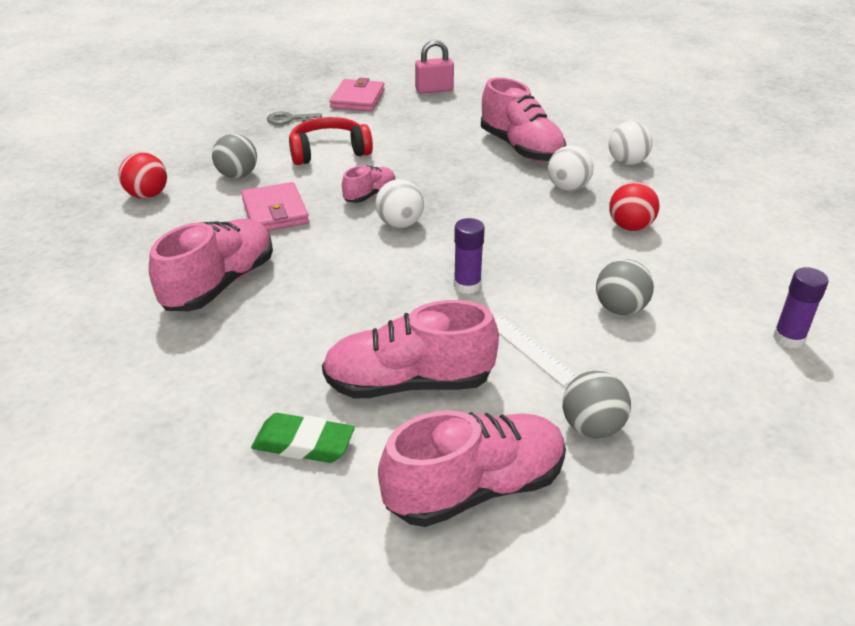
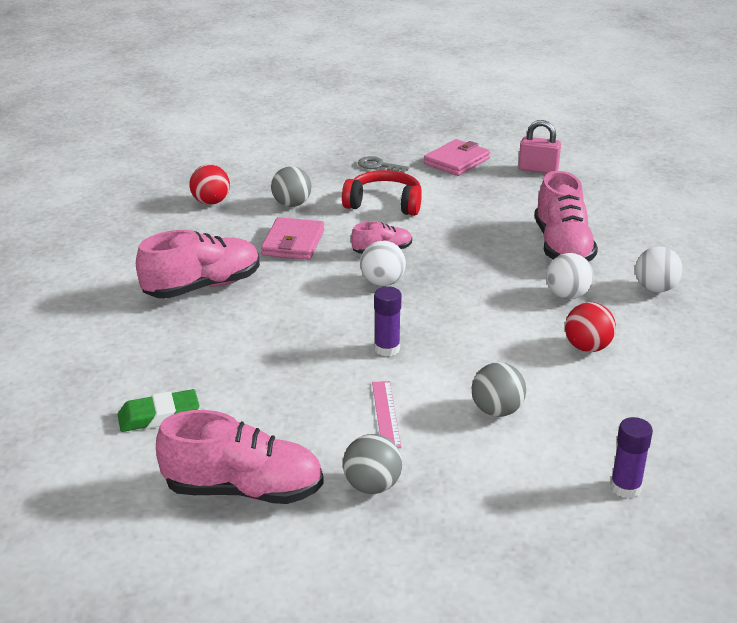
camera: 30 degrees right, 5 degrees down
green eraser [251,413,355,463] -> green eraser turned 60 degrees counterclockwise [117,389,199,432]
pink shoe [322,300,499,399] -> none
white ruler [495,316,577,386] -> pink ruler [372,381,401,448]

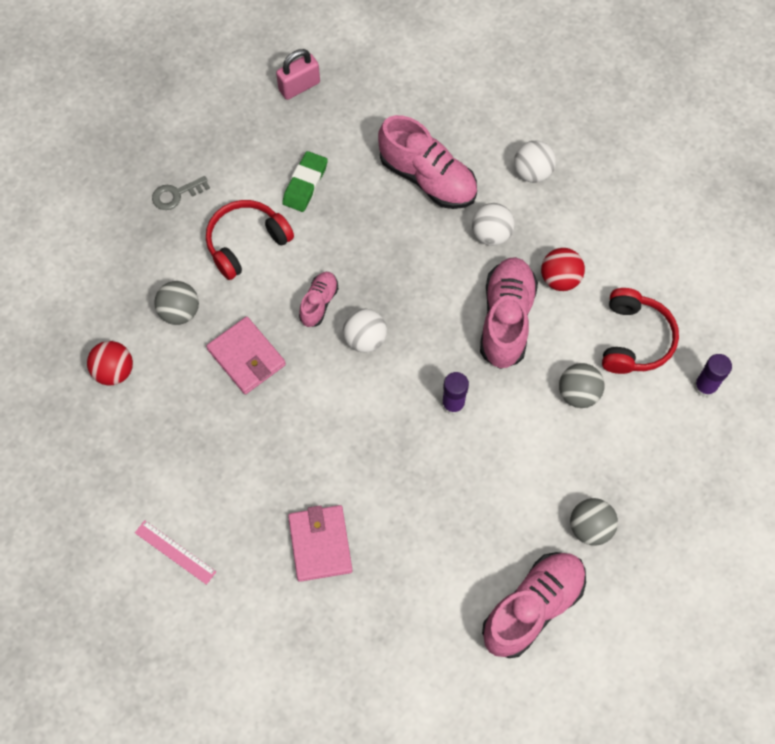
camera: 50 degrees left, 35 degrees up
green eraser [117,389,199,432] -> green eraser moved to [282,151,328,212]
pink shoe [136,230,260,299] -> pink shoe moved to [480,257,538,369]
pink ruler [372,381,401,448] -> pink ruler moved to [135,520,216,585]
pink wallet [424,139,490,176] -> pink wallet moved to [288,505,353,582]
none -> red headphones [602,288,679,374]

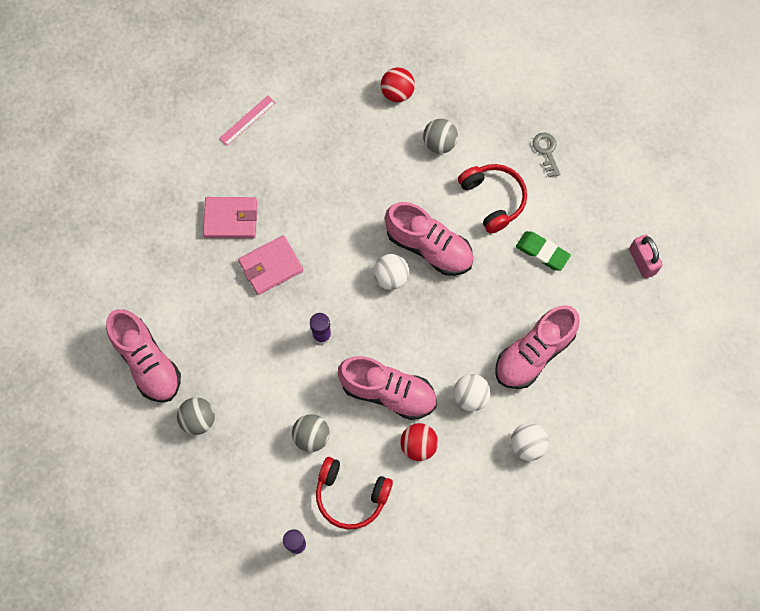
camera: 100 degrees right, 5 degrees up
pink wallet [206,317,286,394] -> pink wallet moved to [238,235,303,295]
pink shoe [299,272,338,327] -> pink shoe [385,202,473,276], size x1.89

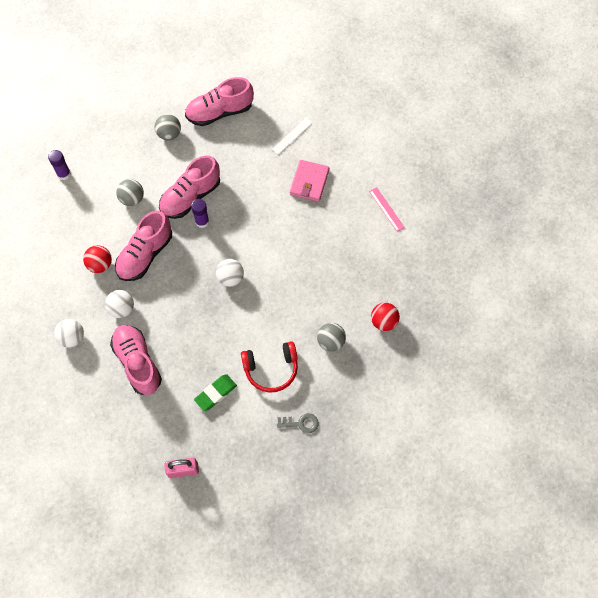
camera: 105 degrees right, 5 degrees down
pink wallet [238,235,303,295] -> none
red headphones [316,457,393,529] -> none
pink shoe [385,202,473,276] -> pink shoe moved to [159,155,220,219]
none -> white ruler [272,118,313,155]

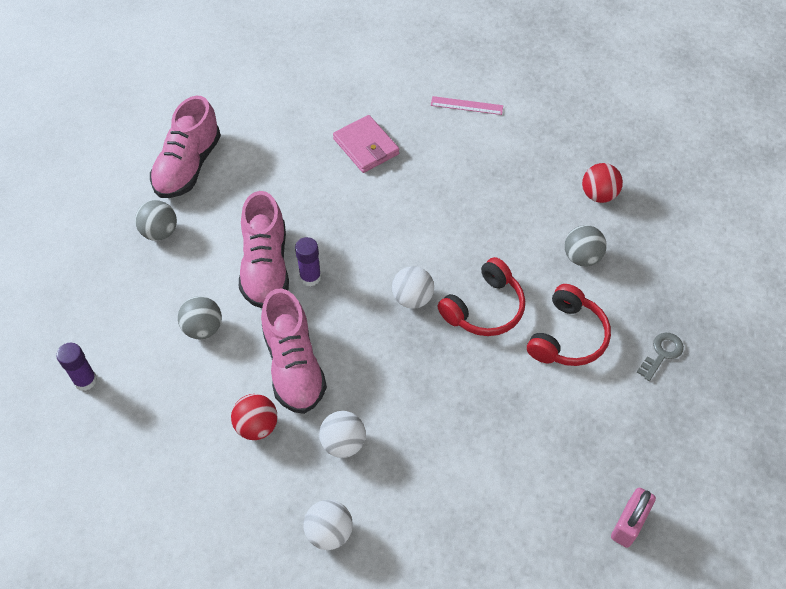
camera: 50 degrees left, 10 degrees down
pink shoe [110,325,162,395] -> none
green eraser [194,374,237,411] -> none
white ruler [272,118,313,155] -> none
none -> red headphones [438,257,525,336]

